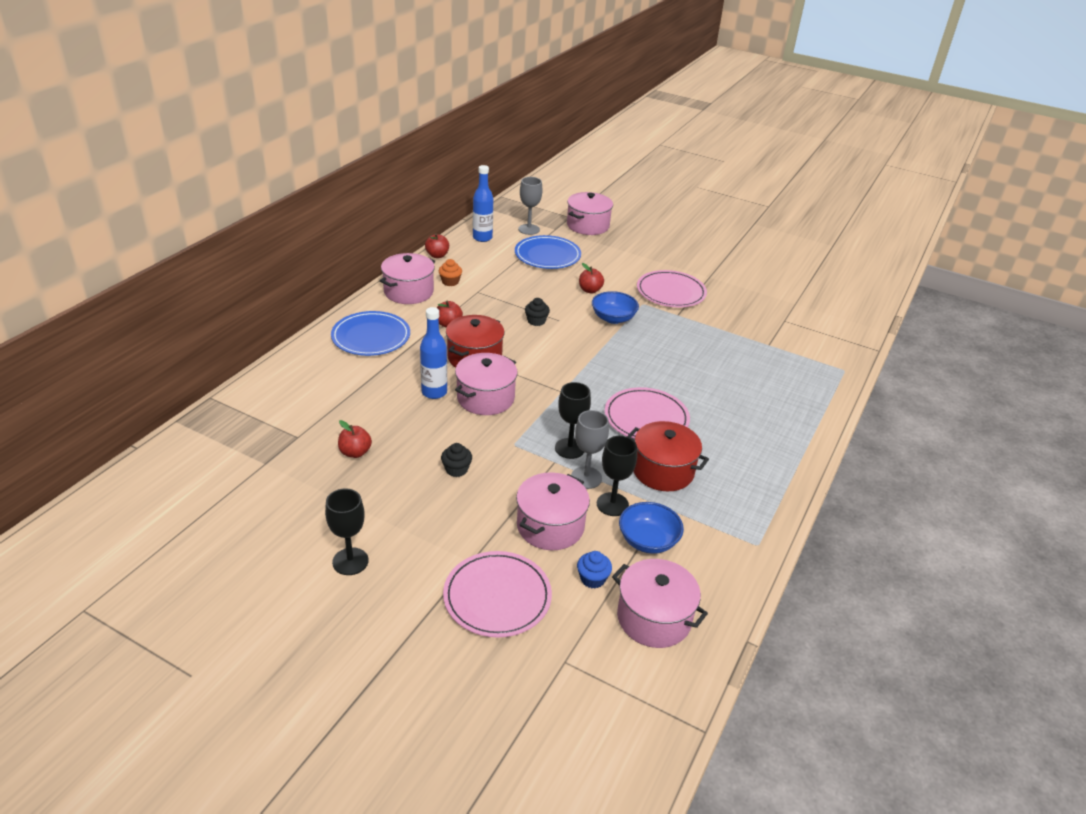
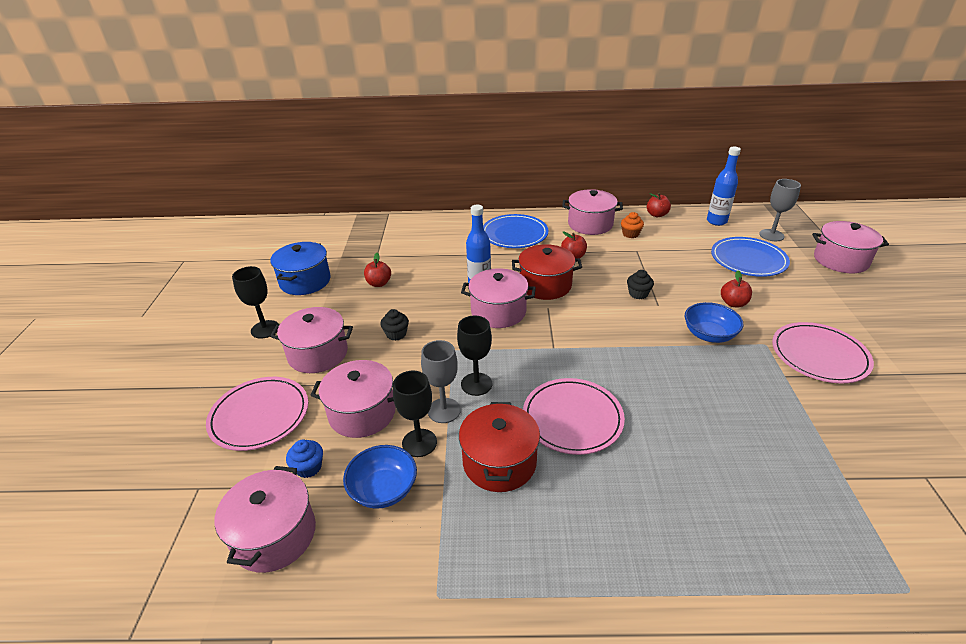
camera: 65 degrees right, 0 degrees up
none -> blue pot [270,242,331,295]
none -> pink pot [270,307,353,373]

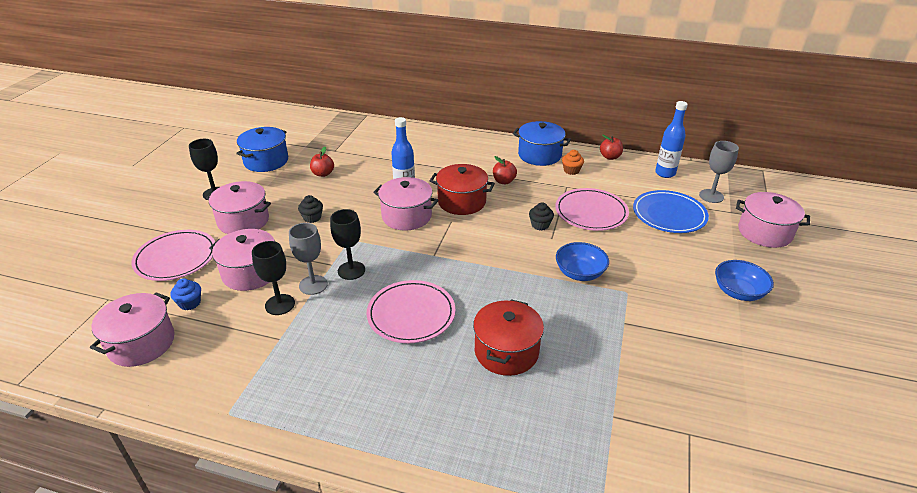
camera: 15 degrees right, 0 degrees up
blue bowl [343,445,417,509] -> blue bowl moved to [715,260,774,301]
red pot [459,402,540,492] -> red pot moved to [473,299,544,376]
blue plate [483,214,549,248] -> none
pink pot [562,189,623,235] -> blue pot [513,121,571,166]
red apple [721,270,752,307] -> none
pink plate [772,322,874,383] -> pink plate moved to [555,188,629,231]

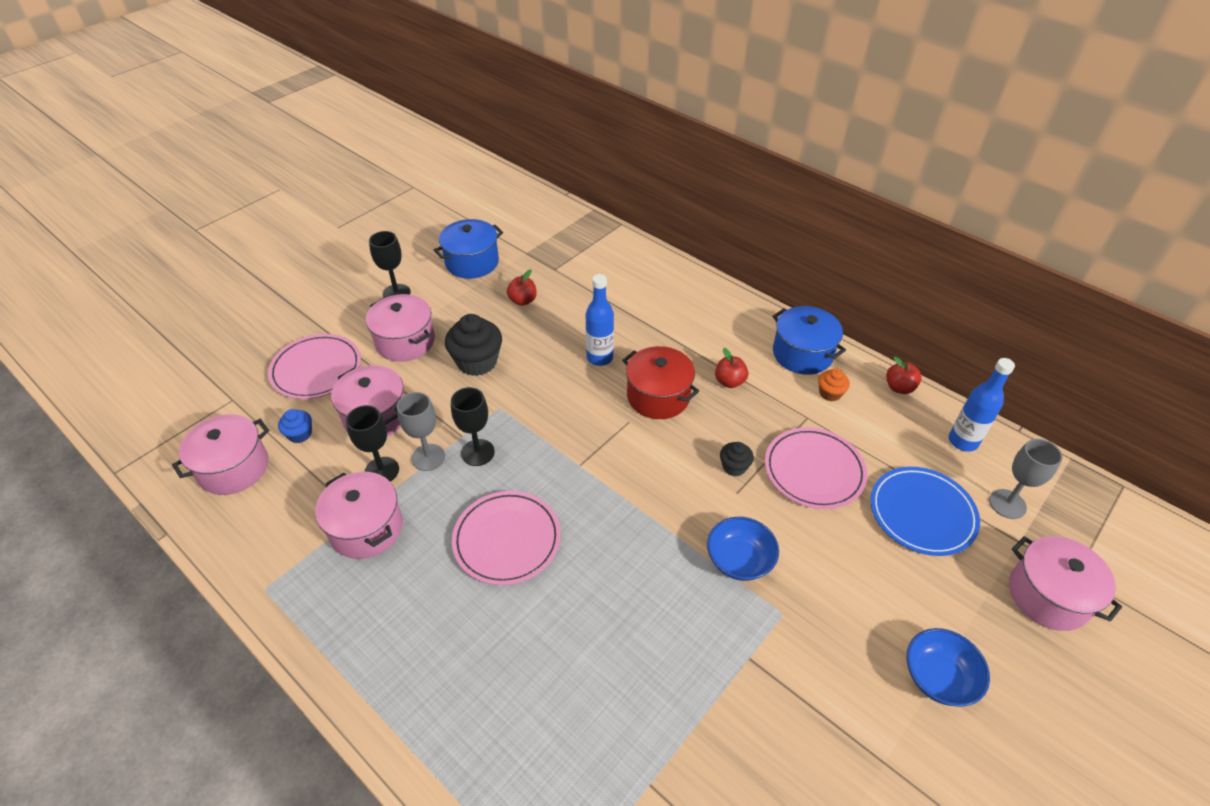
camera: 25 degrees right, 10 degrees up
black cupcake [298,195,323,223] -> black cupcake [445,314,502,376], size x1.88
pink pot [373,177,438,231] -> pink pot moved to [315,472,403,559]
red pot [473,299,544,376] -> none

